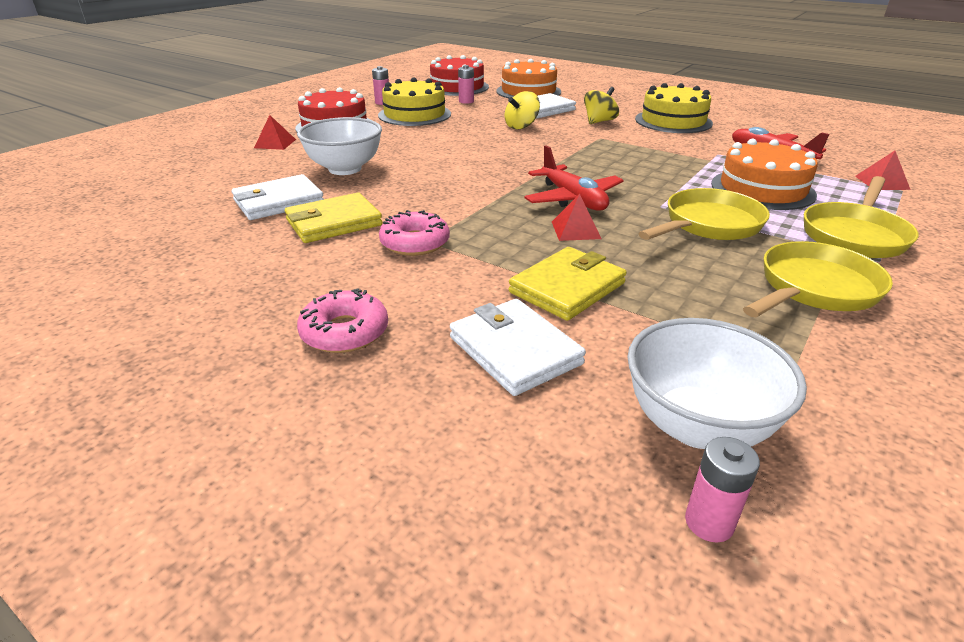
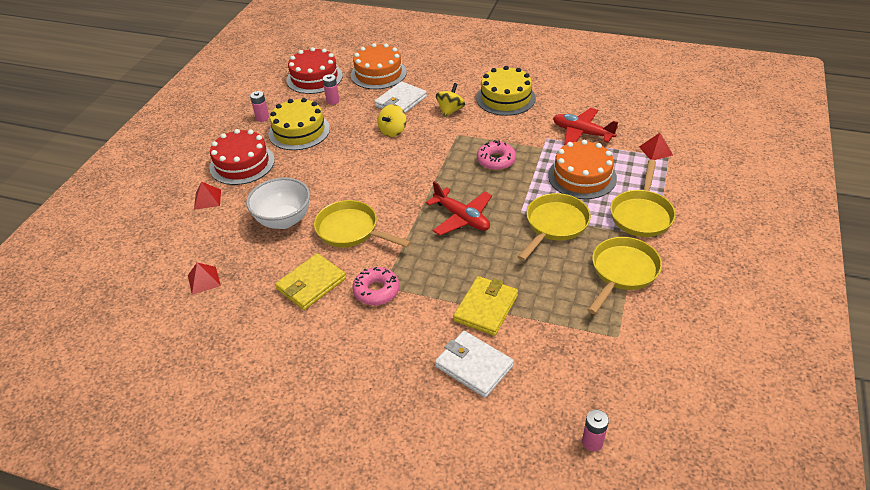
camera: 15 degrees left, 10 degrees up
white wallet [232,174,324,220] -> none
pink donut [297,288,388,353] -> pink donut moved to [477,140,516,170]
red pyramid [552,194,601,241] -> red pyramid moved to [188,263,221,295]
white bowl [627,318,807,449] -> none
none -> yellow pan [314,200,411,248]

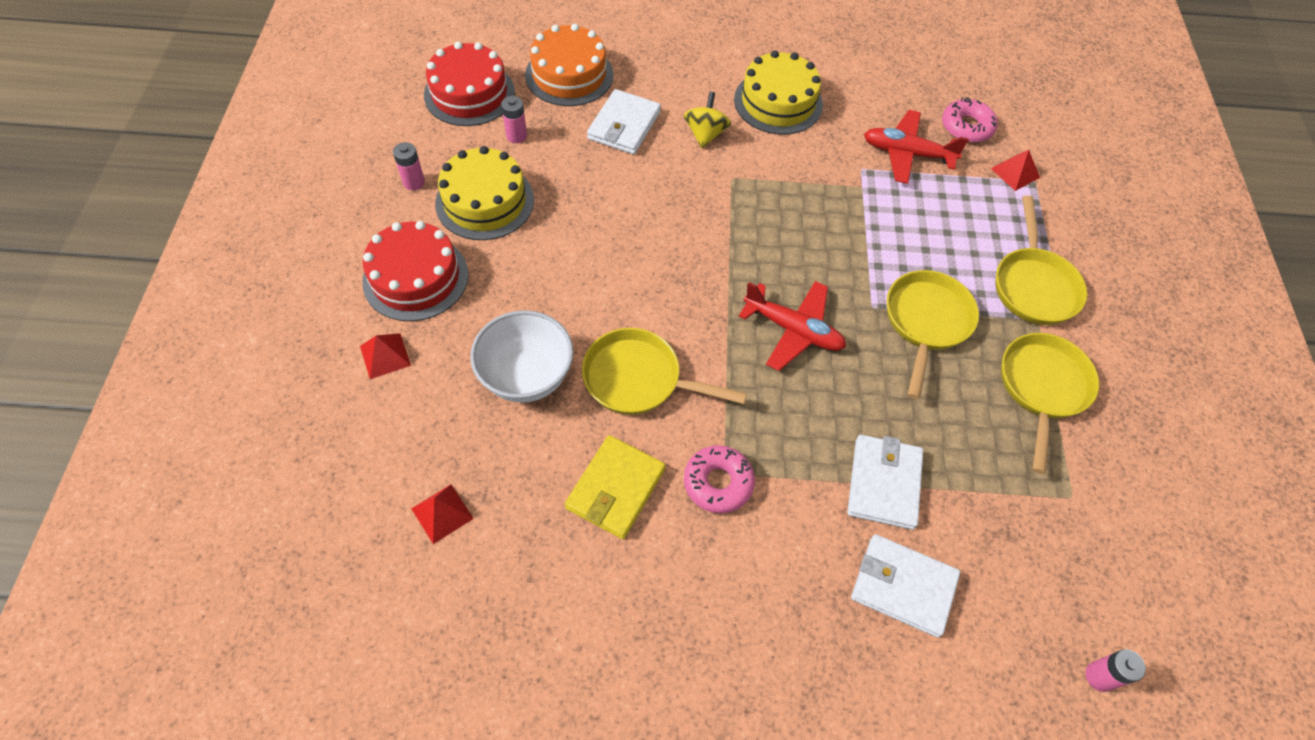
camera: 20 degrees left, 15 degrees up
yellow spinning top [377,104,407,137] -> none
yellow wallet [453,276,518,336] -> white wallet [847,435,923,530]
pink donut [477,140,516,170] -> pink donut moved to [942,97,998,143]
orange cake [548,140,617,199] -> none

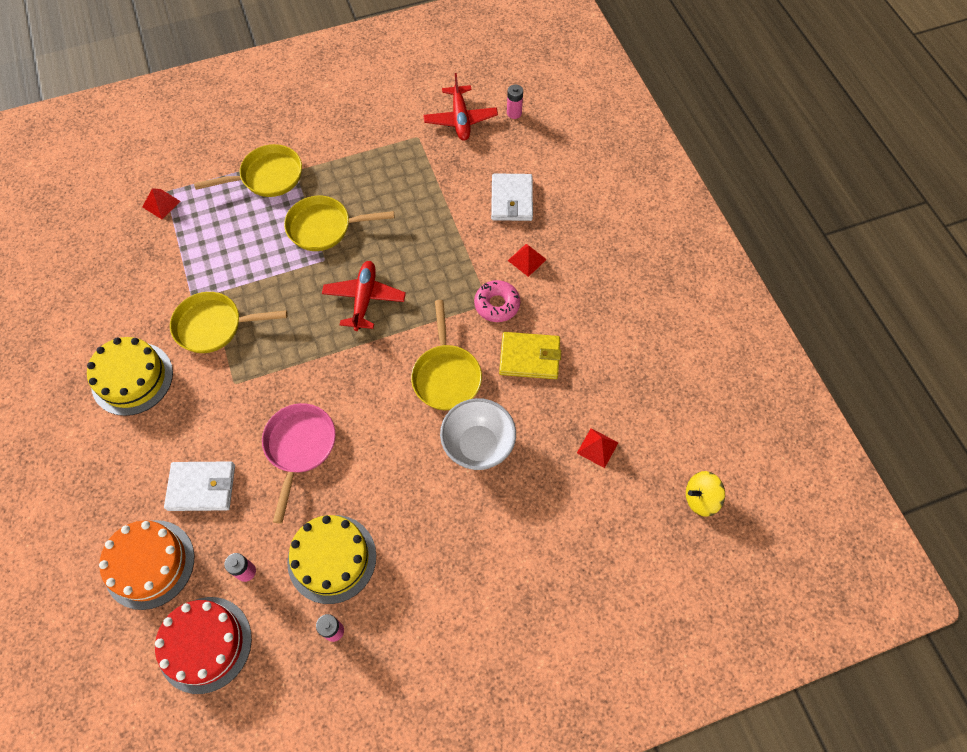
camera: 110 degrees left, 5 degrees up
red pyramid [360,333,411,379] -> red pyramid moved to [508,244,547,277]
red cake [362,221,468,321] -> none
yellow spinning top [684,92,731,148] -> yellow spinning top moved to [686,471,725,517]
white wallet [847,435,923,530] -> none
red plane [864,110,969,184] -> red plane moved to [423,73,498,141]
pink donut [942,97,998,143] -> none
yellow pan [1001,333,1099,474] -> yellow pan moved to [170,292,287,353]
none -> pink pan [262,403,336,524]

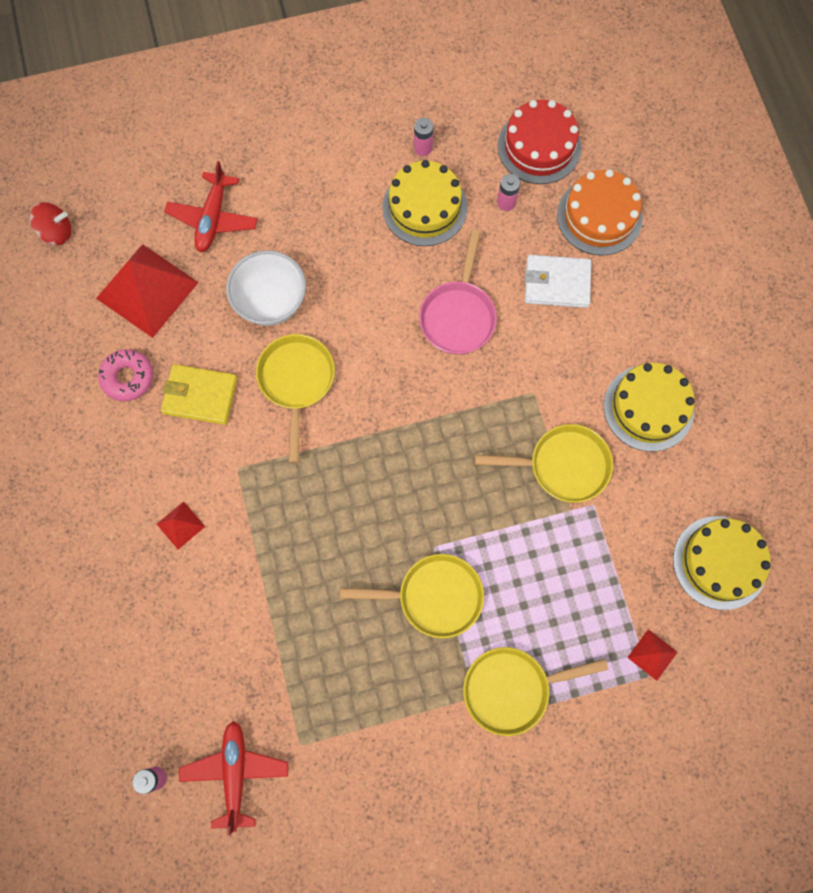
camera: 175 degrees left, 10 degrees up
red plane [322,261,406,331] -> red plane moved to [164,161,258,252]
pink donut [474,280,520,322] -> pink donut moved to [98,349,153,401]
white wallet [491,173,533,221] -> none
red pyramid [577,428,618,468] -> red pyramid [96,244,199,338], size x2.23
yellow spinning top [686,471,725,517] -> red spinning top [30,202,72,245]
none -> yellow cake [673,516,771,610]

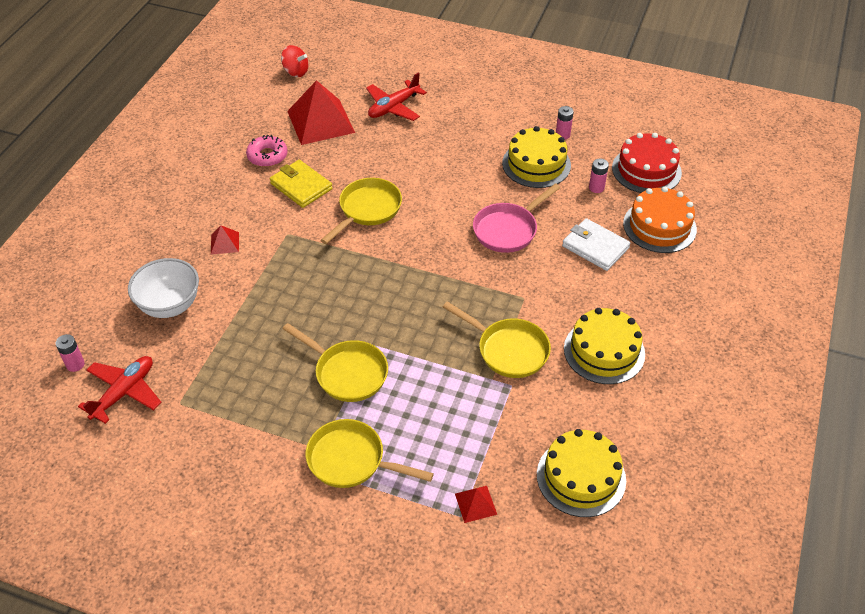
camera: 35 degrees right, 25 degrees down
white bowl [226,250,306,326] -> white bowl moved to [128,258,199,318]

